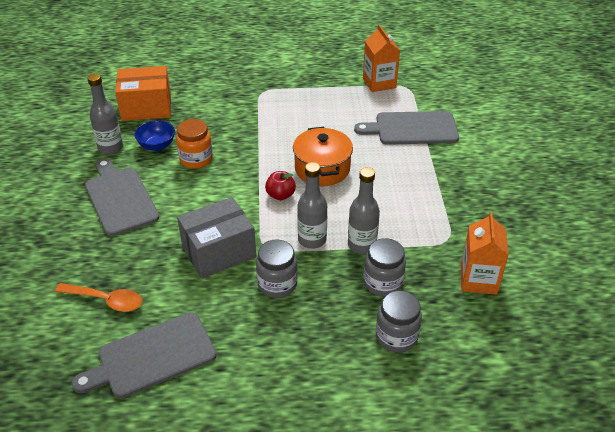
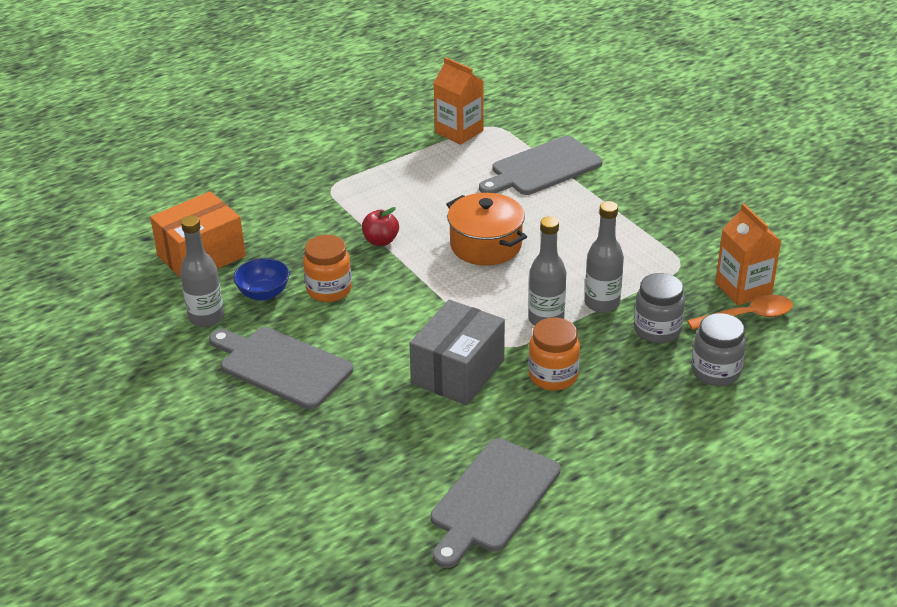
camera: 30 degrees left, 5 degrees down
orange spoon [55,283,143,312] -> orange spoon moved to [687,295,793,330]
grey jar [256,239,298,298] -> orange jar [528,317,580,391]
red apple [265,171,296,200] -> red apple moved to [362,207,399,246]

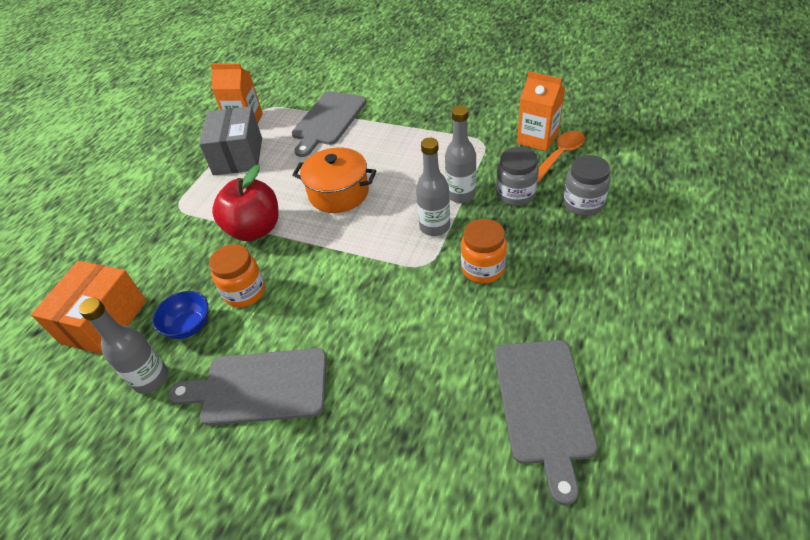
camera: 30 degrees left, 10 degrees up
red apple [362,207,399,246] -> red apple [212,165,279,241], size x1.88
grey box [409,300,505,405] -> grey box moved to [199,106,262,175]

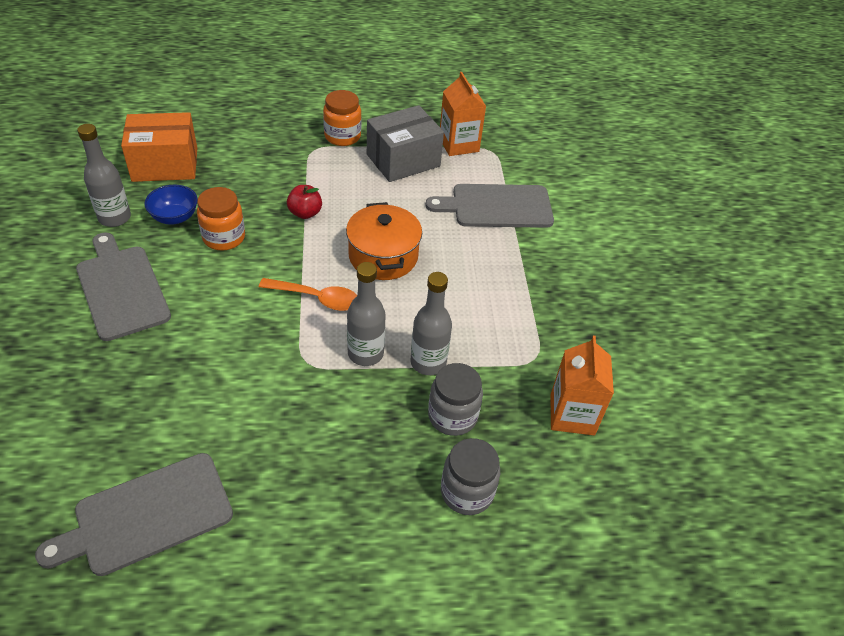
camera: 55 degrees right, 0 degrees up
red apple [212,165,279,241] -> red apple [287,185,322,219], size x0.53
orange jar [461,219,507,283] -> orange jar moved to [323,90,361,146]
orange spoon [538,131,585,182] -> orange spoon moved to [259,278,357,311]

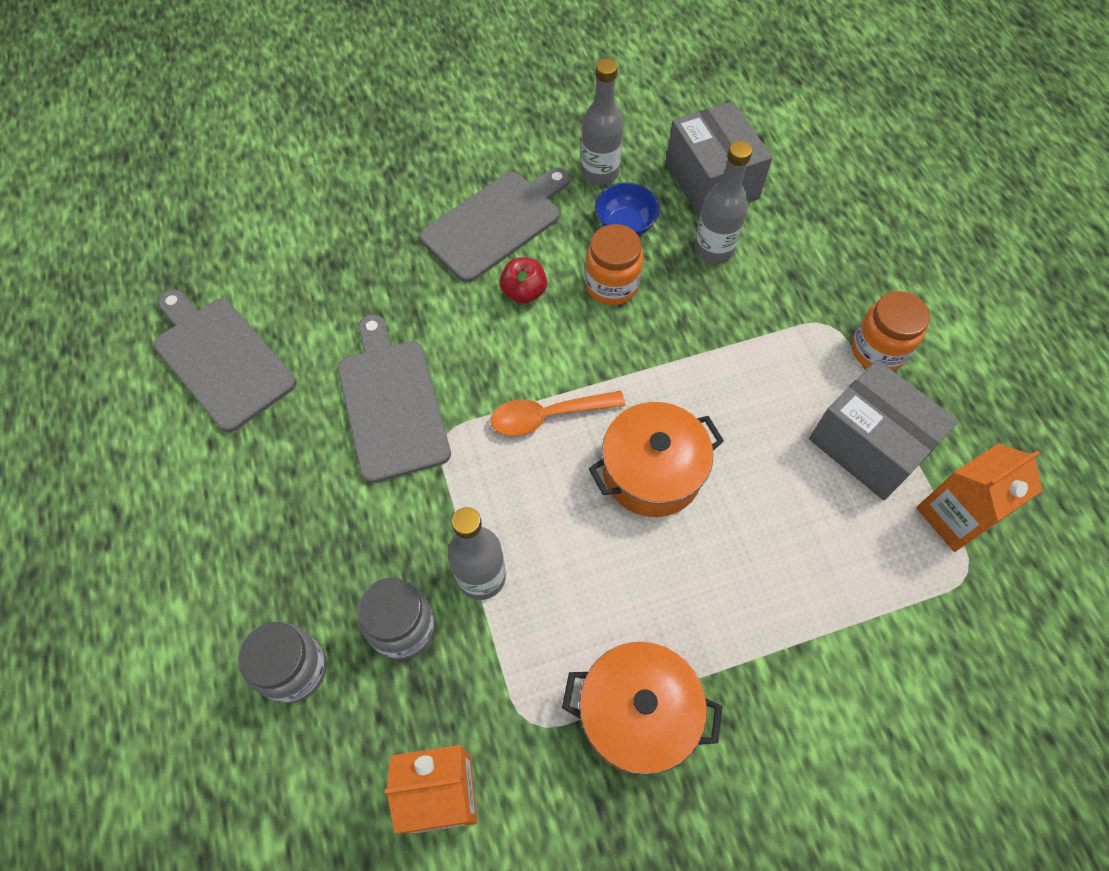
camera: 80 degrees right, 15 degrees up
orange box [121,112,197,182] -> grey box [666,101,773,218]
orange spoon [259,278,357,311] -> orange spoon turned 75 degrees clockwise [491,391,625,436]
red apple [287,185,322,219] -> red apple moved to [500,257,547,304]
grey bottle [347,262,386,366] -> grey bottle moved to [694,141,752,264]
grey cutting board [425,184,554,228] -> grey cutting board moved to [338,315,451,483]
none -> orange pot [562,642,723,775]

